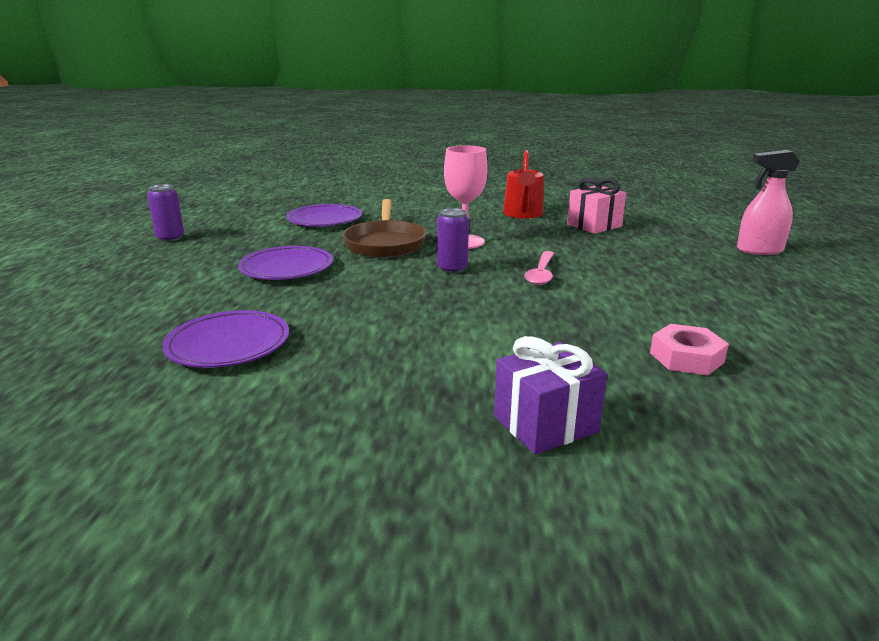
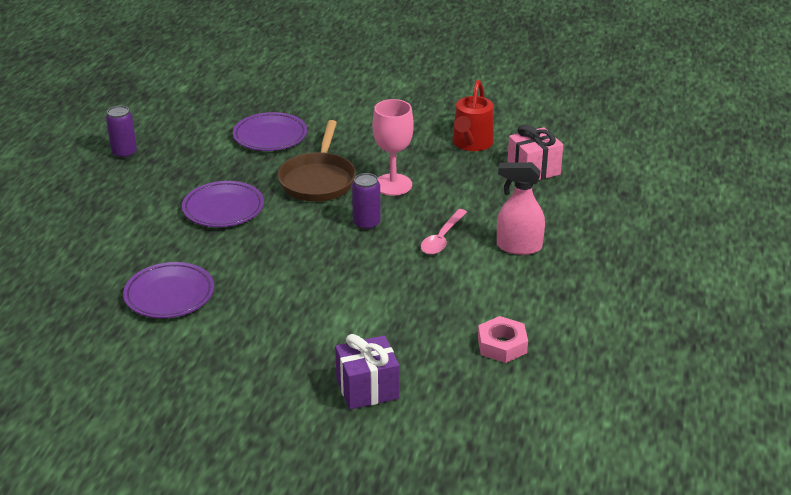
camera: 10 degrees right, 10 degrees up
pink spray bottle [737,150,800,255] -> pink spray bottle moved to [497,162,545,255]

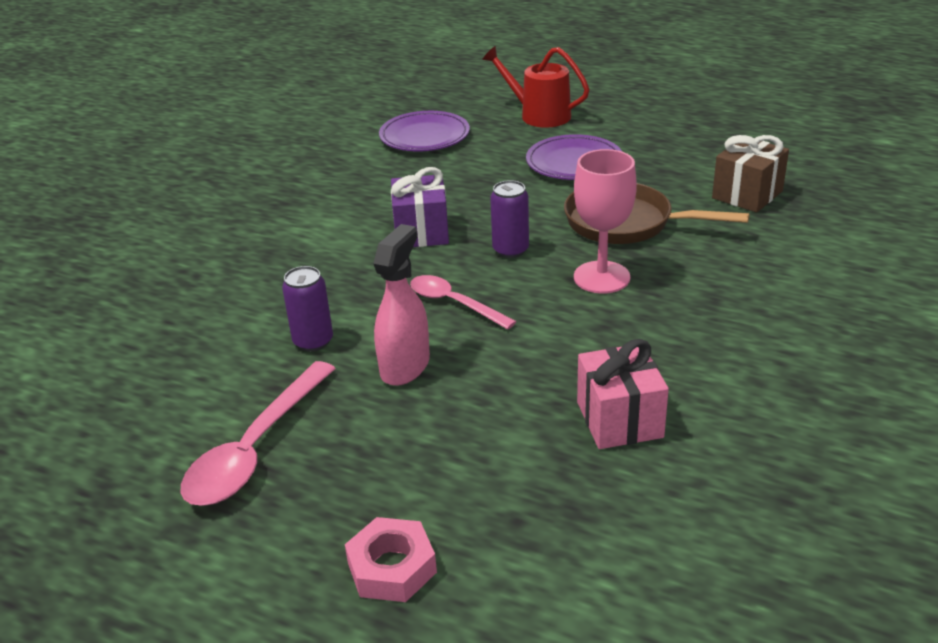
camera: 105 degrees right, 0 degrees up
purple can [106,106,137,158] -> purple can moved to [282,266,333,352]
purple plate [233,112,307,151] -> brown gift [712,135,789,213]
purple gift [335,334,399,410] -> purple gift moved to [391,167,449,247]
red watering can [453,80,494,151] -> red watering can moved to [482,46,590,128]
pink nut [478,316,528,363] -> pink nut moved to [345,517,437,602]
none -> pink spoon [180,361,336,506]

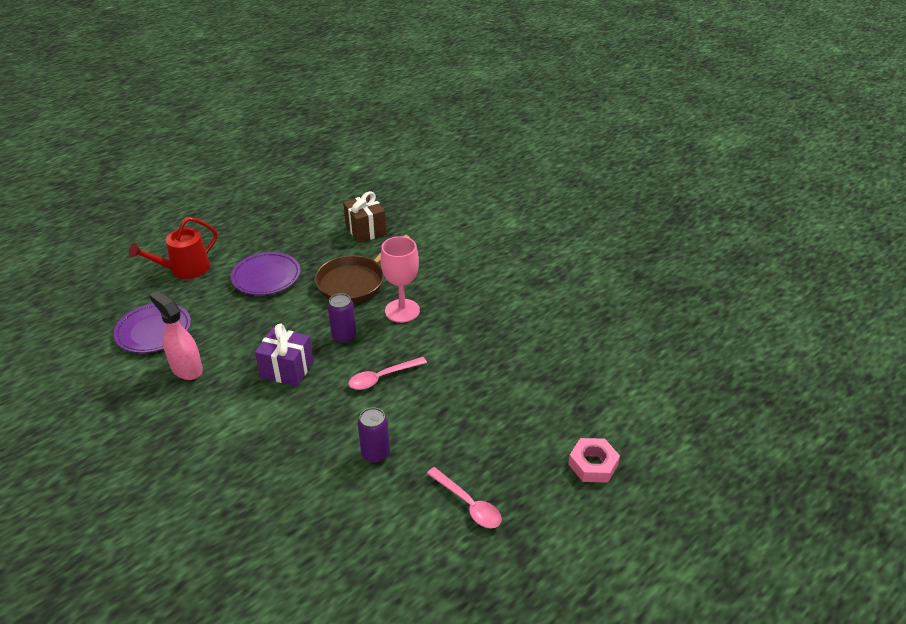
camera: 70 degrees left, 5 degrees up
pink spoon [180,361,336,506] -> pink spoon [427,467,502,528], size x0.64
pink spray bottle [373,224,430,386] -> pink spray bottle moved to [149,291,203,380]
pink gift [577,339,669,449] -> none

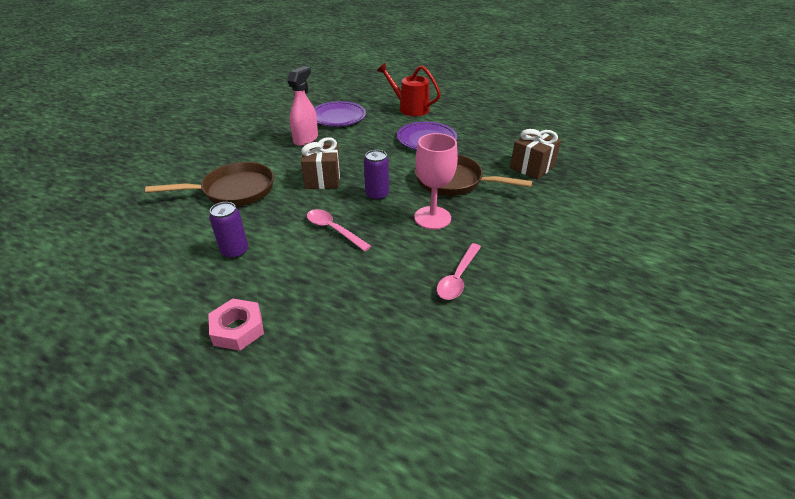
camera: 70 degrees right, 0 degrees up
purple gift [255,323,314,386] -> brown gift [301,137,340,189]
pink spoon [427,467,502,528] -> pink spoon moved to [437,243,481,300]
pink nut [568,438,620,483] -> pink nut moved to [208,299,264,351]
none -> brown pan [145,162,274,206]

